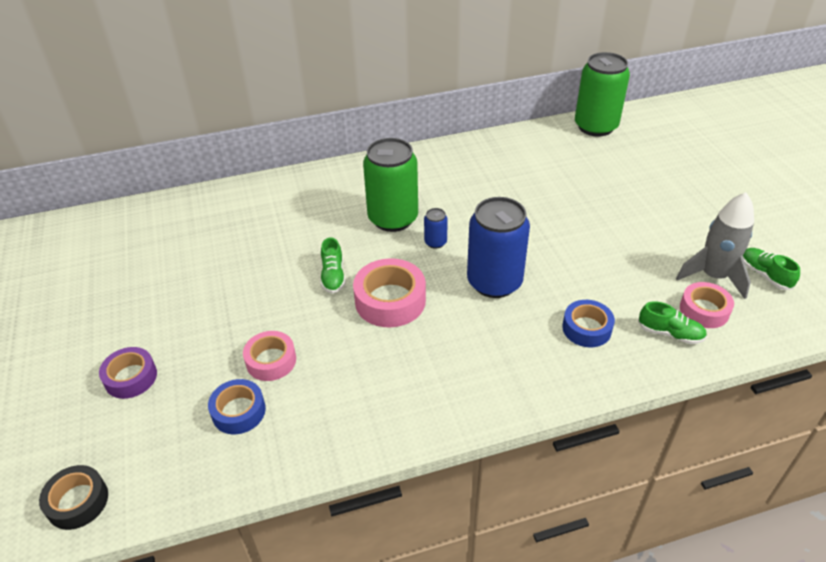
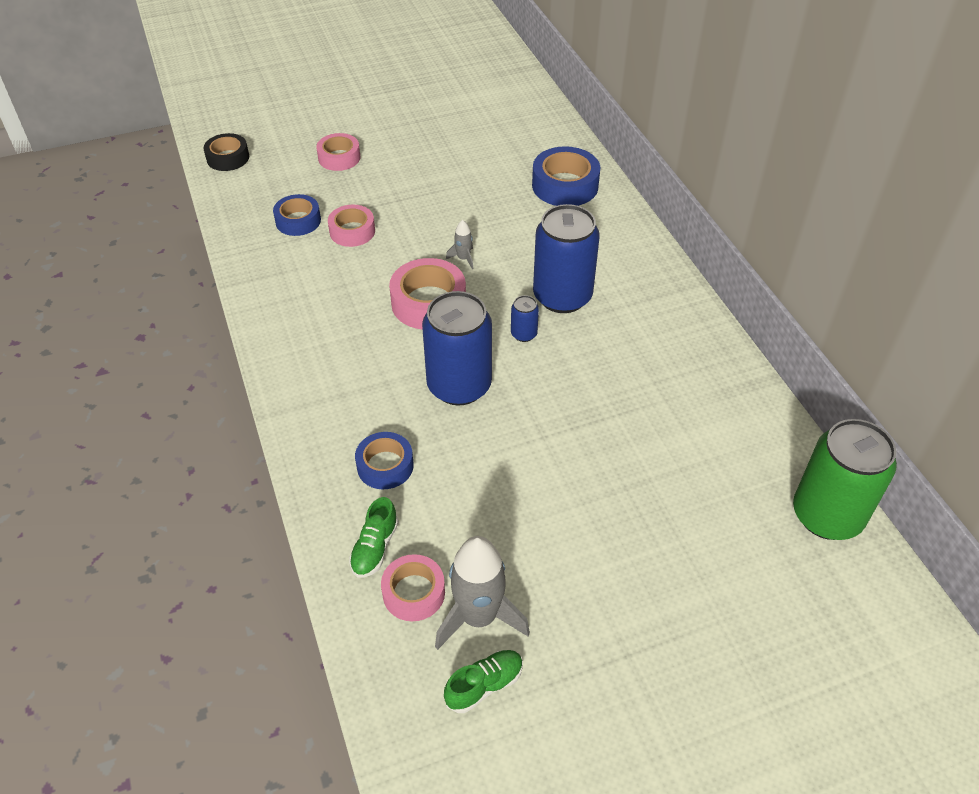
camera: 85 degrees right, 5 degrees up
purple tape [99,347,157,399] -> pink tape [316,133,360,171]
green shoe [321,237,345,293] -> grey rocket [446,220,473,269]
green can [363,138,418,232] -> blue can [533,204,600,313]
none -> blue tape [532,146,600,206]

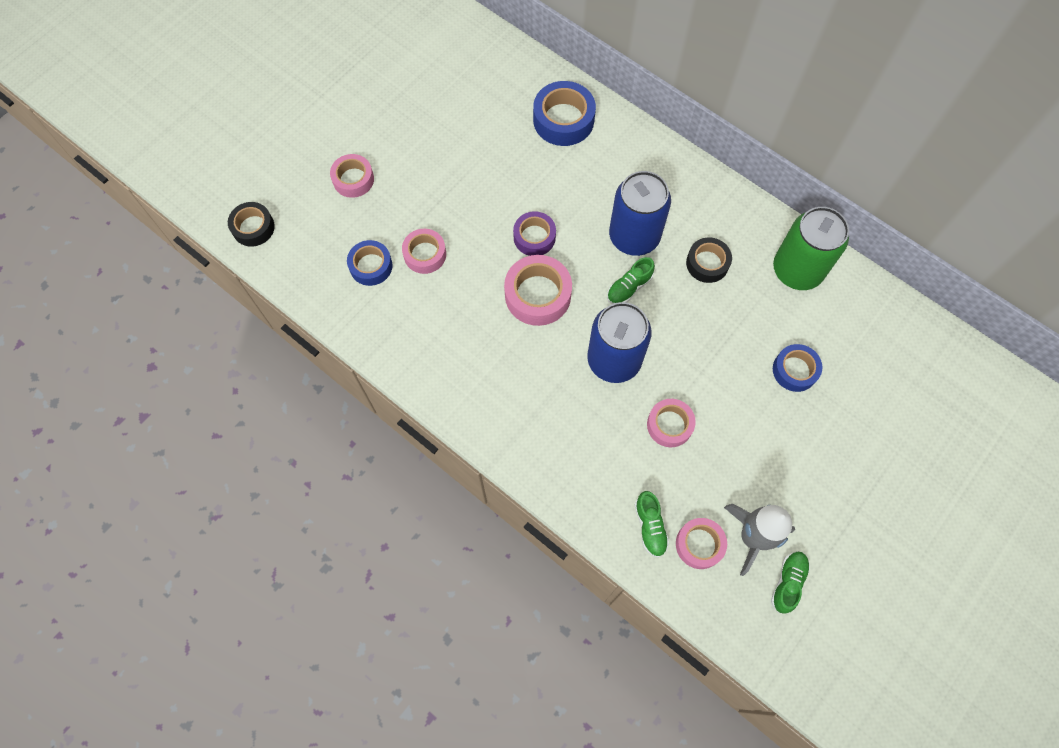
camera: 30 degrees left, 20 degrees up
blue tape [355,432,414,489] -> blue tape moved to [773,344,823,392]
grey rocket [446,220,473,269] -> purple tape [513,211,556,256]
blue can [511,295,539,342] -> green shoe [607,257,655,304]
green can [793,419,897,540] -> green can moved to [773,207,849,290]
none -> pink tape [647,399,696,447]
none -> black tape [686,237,732,283]

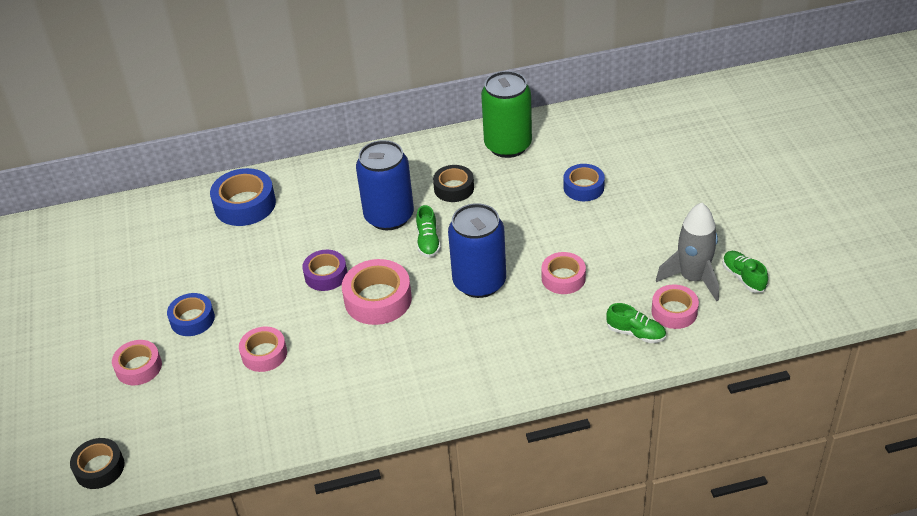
camera: 50 degrees left, 25 degrees down
blue tape [347,240,393,286] -> blue tape moved to [167,293,215,336]

